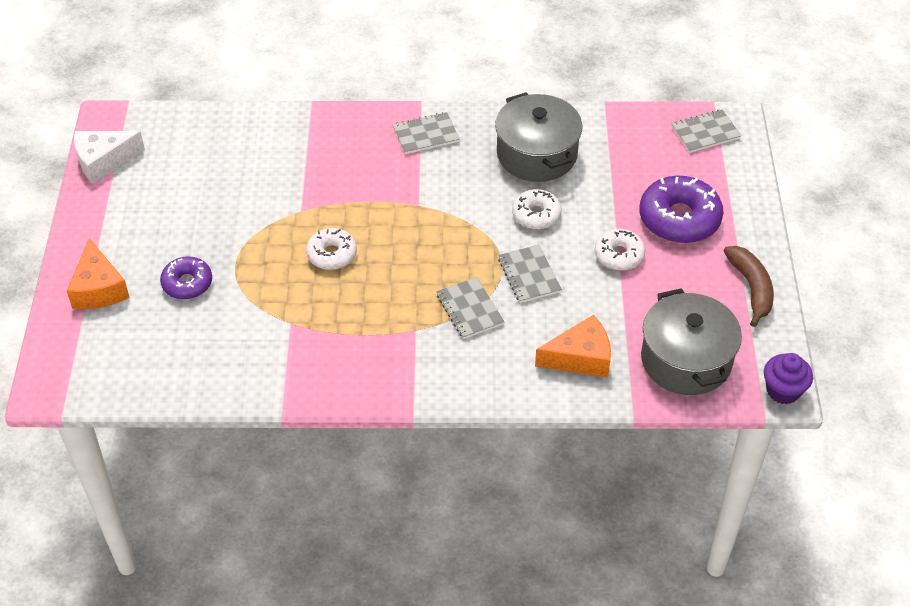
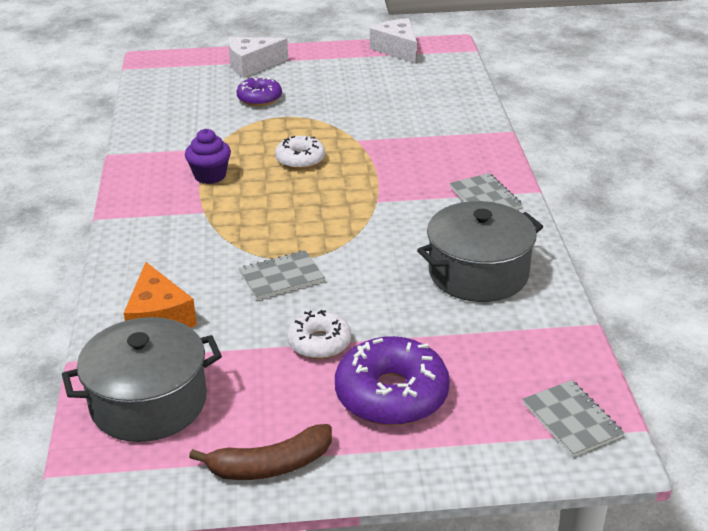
camera: 85 degrees right, 15 degrees down
orange cheese [67,238,130,310] -> white cheese [228,37,288,78]
grey notebook [436,277,505,339] -> none
white donut [512,189,561,229] -> none
purple cupcake [764,353,813,404] -> purple cupcake moved to [185,129,231,184]

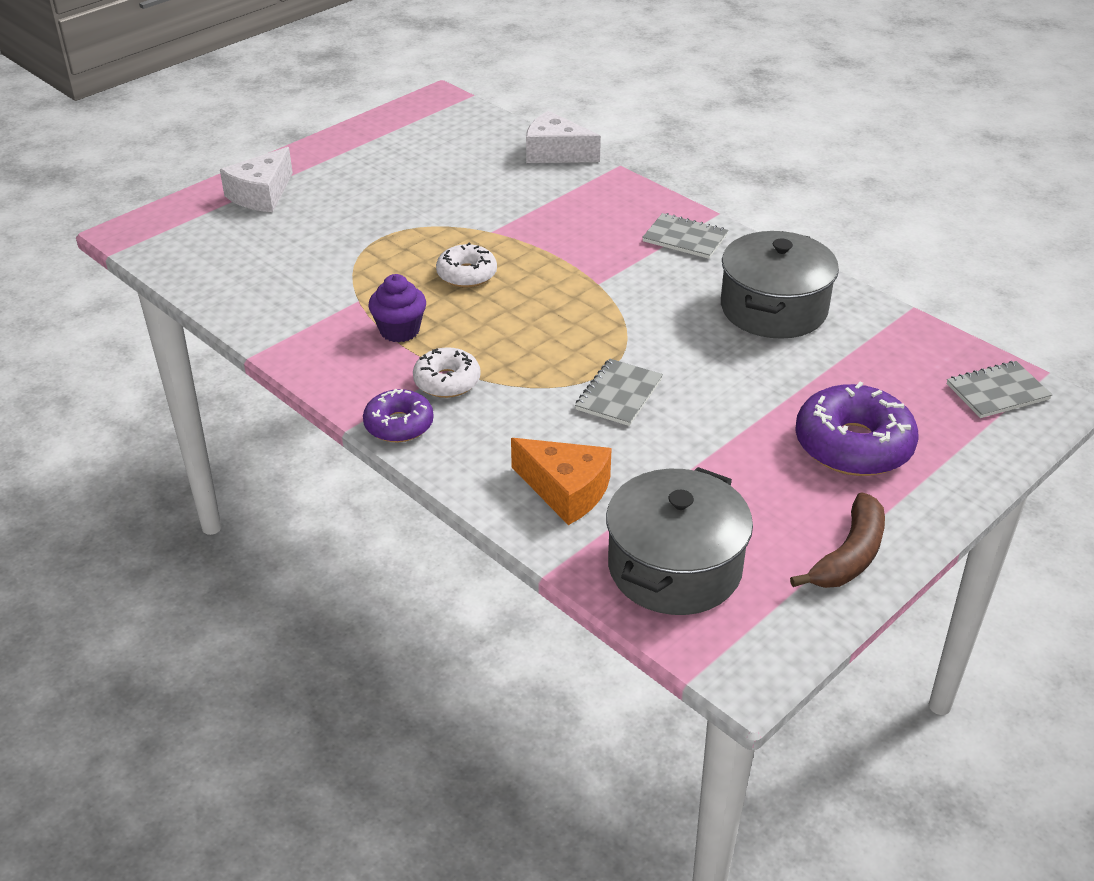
camera: 40 degrees left, 5 degrees up
purple donut [236,77,282,106] -> purple donut moved to [363,389,434,442]
white donut [287,310,351,359] -> white donut moved to [413,347,481,398]
white cheese [370,18,417,64] -> white cheese moved to [526,111,601,163]
grey notebook [523,380,624,457] -> grey notebook turned 45 degrees counterclockwise [947,361,1052,418]

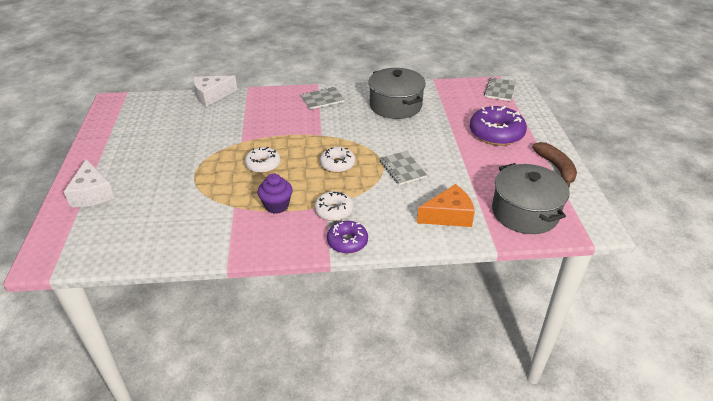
camera: 50 degrees left, 0 degrees up
none -> white donut [320,147,355,173]

